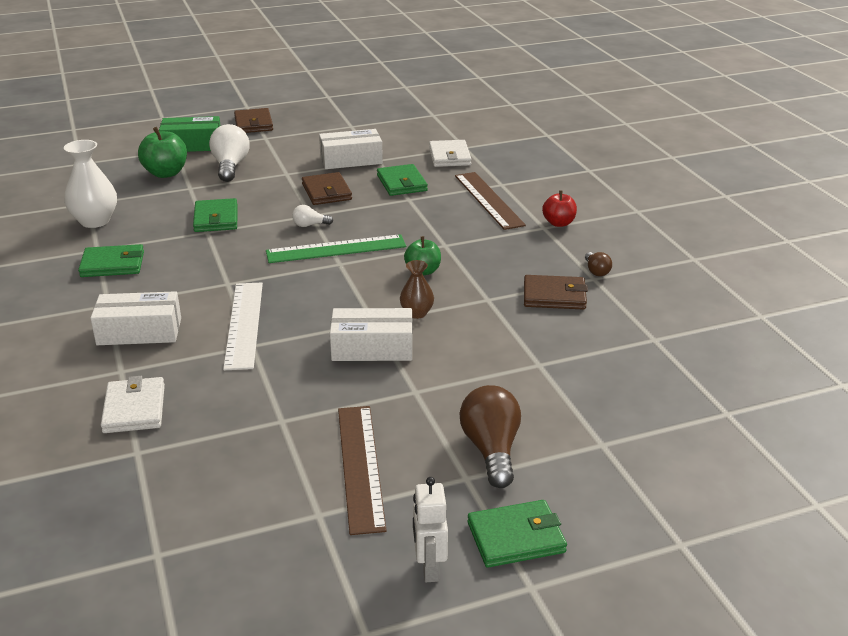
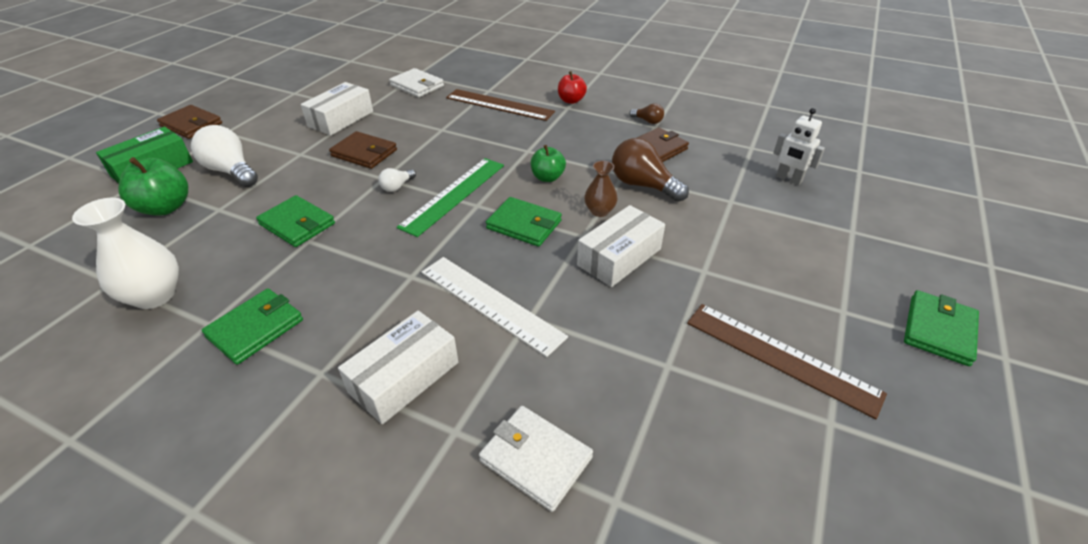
camera: 45 degrees left, 10 degrees up
green wallet [377,164,428,196] -> green wallet moved to [486,197,562,247]
white robot [413,477,448,582] -> white robot moved to [773,108,825,185]
brown light bulb [459,385,521,488] -> brown light bulb moved to [612,138,689,202]

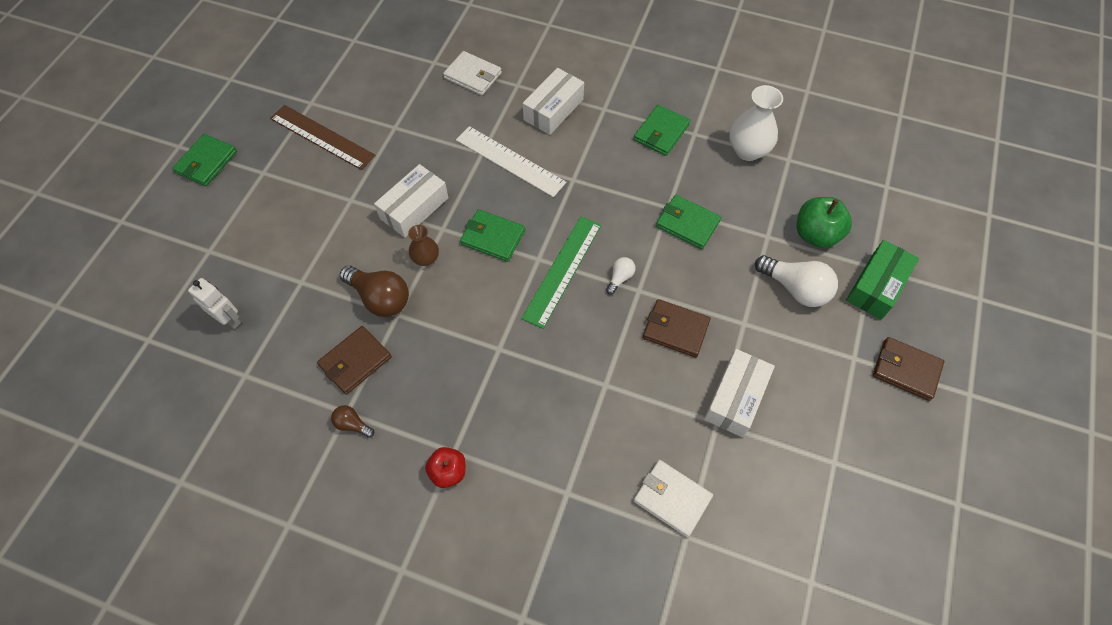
camera: 175 degrees right, 20 degrees up
brown ruler [446,89,555,121] -> none
green apple [531,145,566,182] -> none

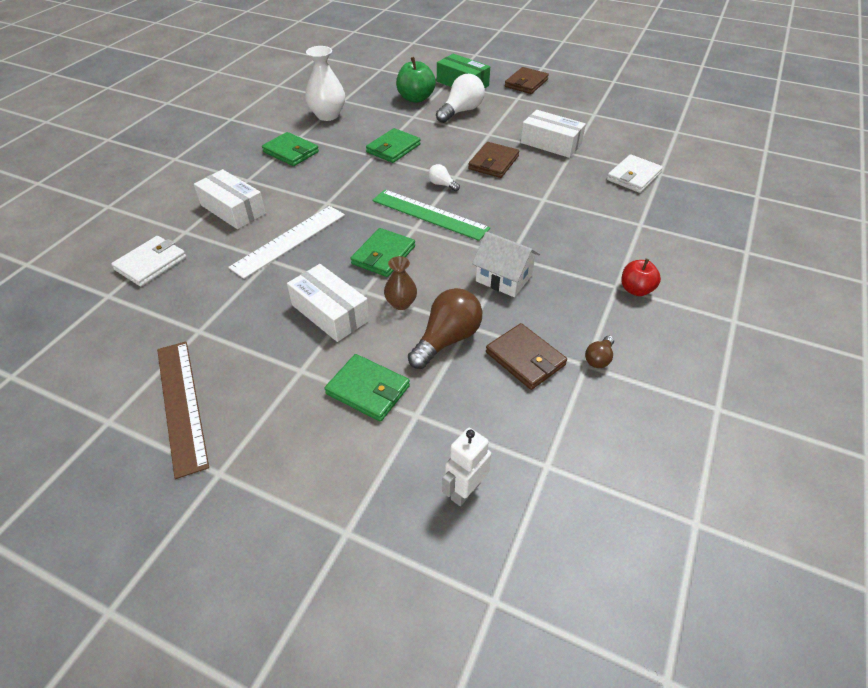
camera: 85 degrees left, 15 degrees down
green wallet [172,134,237,186] -> green wallet moved to [325,354,410,422]
brown ruler [270,105,375,170] -> brown ruler turned 60 degrees counterclockwise [157,342,209,479]
none -> white house [472,232,540,297]

